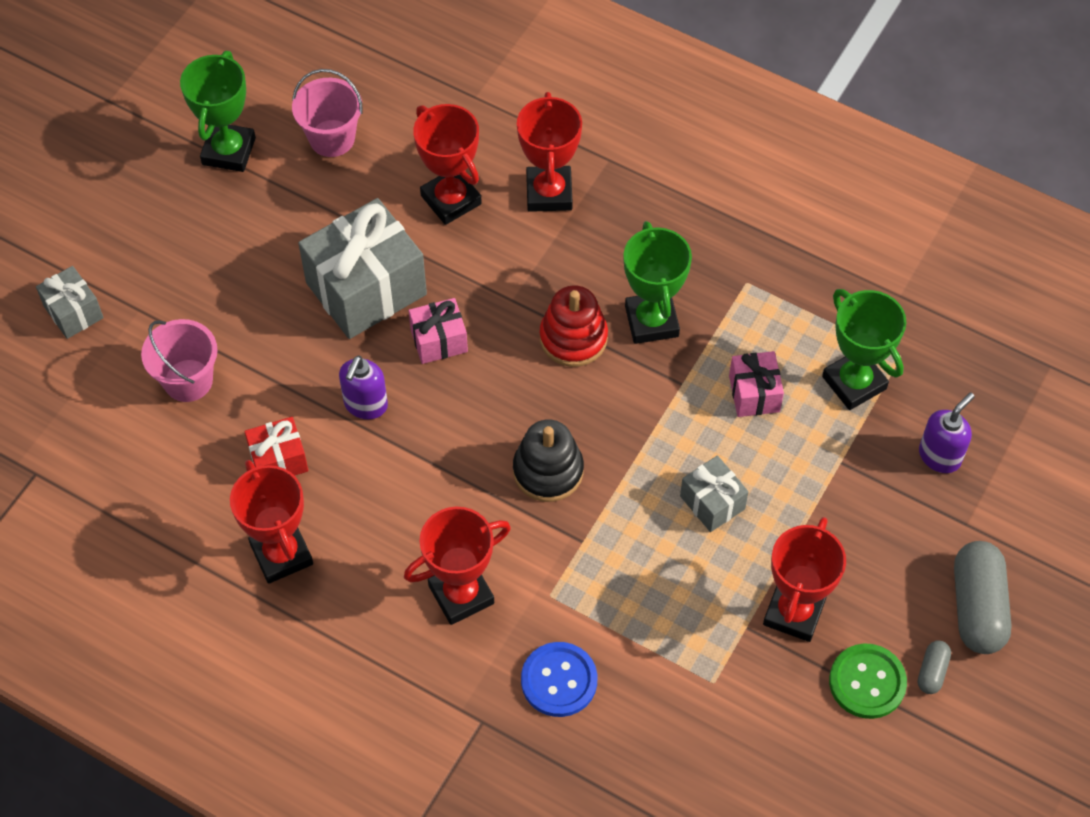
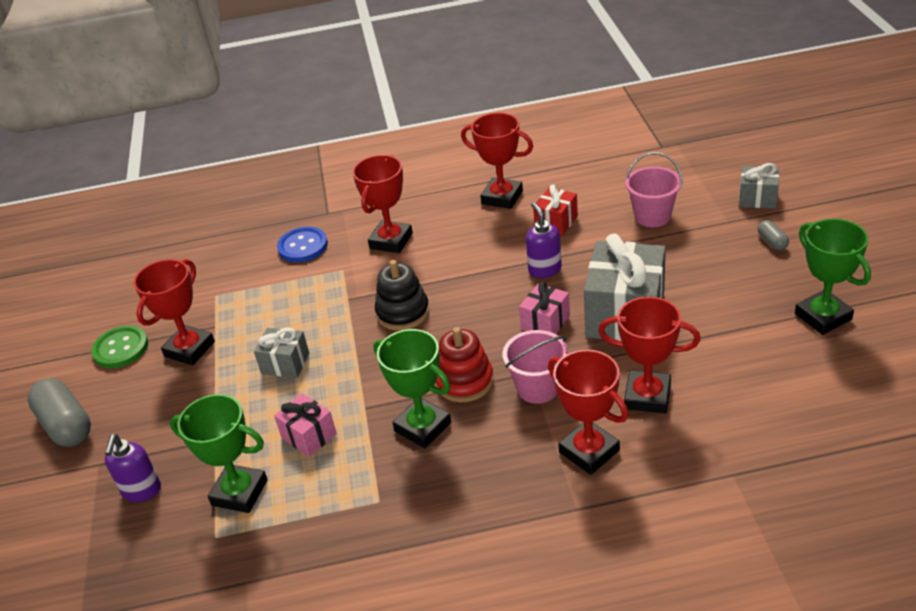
camera: 145 degrees right, 20 degrees down
pink bucket [292,69,363,157] -> pink bucket moved to [502,330,568,404]
red trophy [763,517,846,642] -> red trophy turned 45 degrees clockwise [134,259,215,365]
grey capsule [918,640,951,694] -> grey capsule moved to [757,220,789,250]

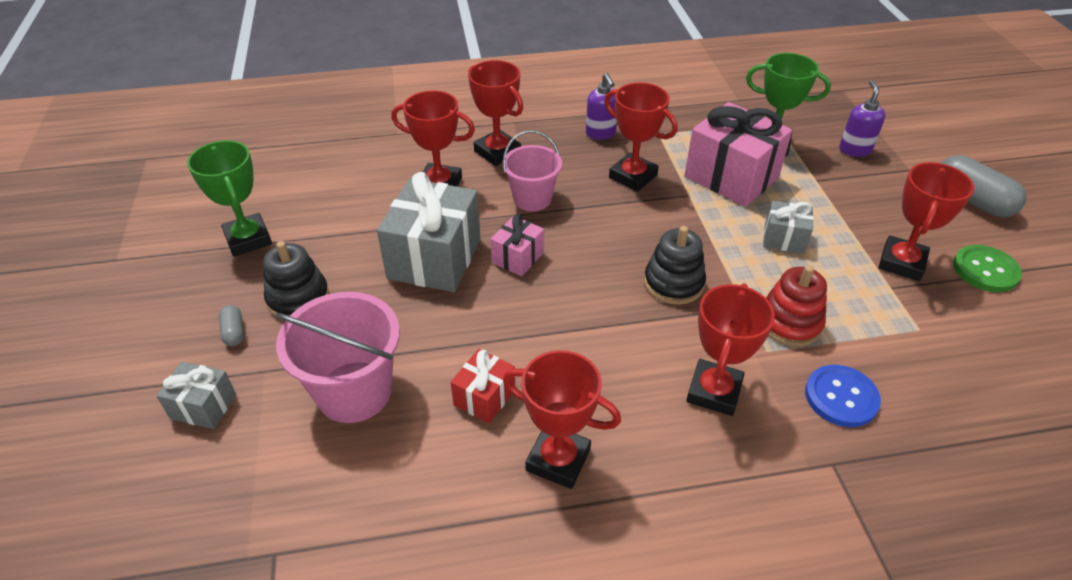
camera: 175 degrees right, 5 degrees up
pink gift [274,393,337,457] -> pink gift [684,102,792,207], size x1.96
green trophy [373,329,451,448] -> red trophy [604,83,678,192]
red stacking toy [435,327,494,402] -> red stacking toy moved to [766,265,827,346]
purple soap dispenser [526,202,562,278] -> purple soap dispenser moved to [586,73,617,140]
pink bucket [626,152,682,227] -> pink bucket [276,292,400,423], size x1.52
none -> black stacking toy [263,241,329,317]

